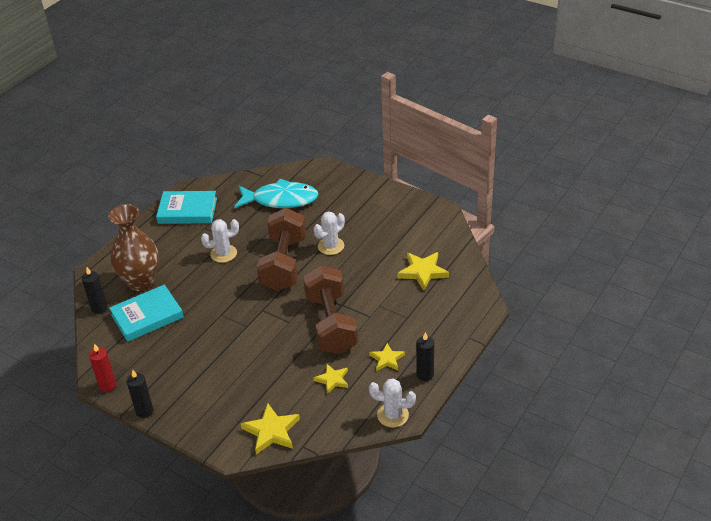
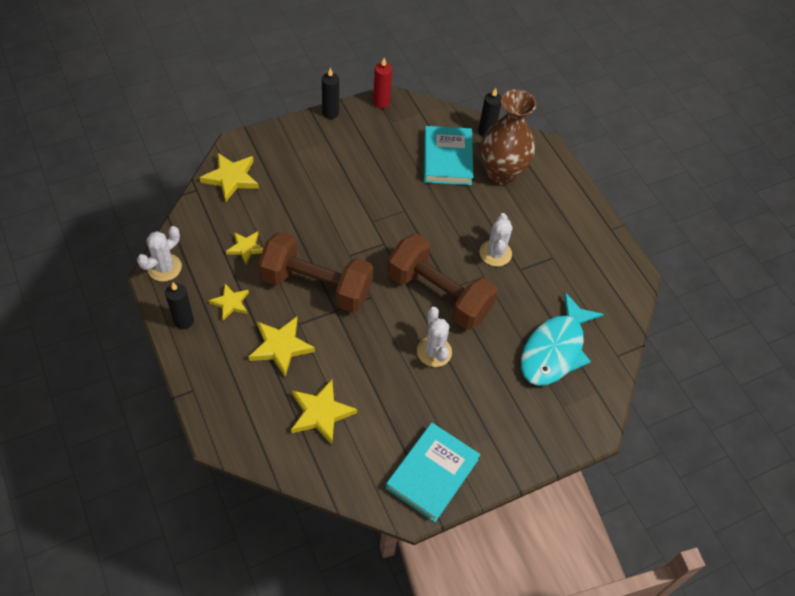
camera: 115 degrees right, 15 degrees up
turquoise book [156,191,217,224] -> turquoise book moved to [386,423,480,522]
none -> yellow star [248,317,315,377]

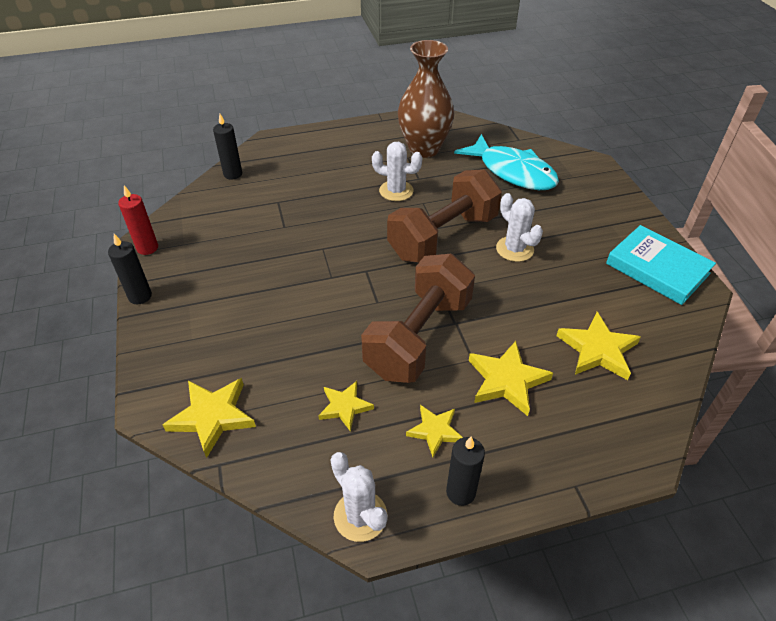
camera: 75 degrees left, 10 degrees down
white cactus [417,307,452,367] -> white cactus turned 60 degrees clockwise [496,193,543,262]
turquoise book [424,126,473,185] -> none
brown vase [481,89,536,185] -> brown vase moved to [398,40,454,158]

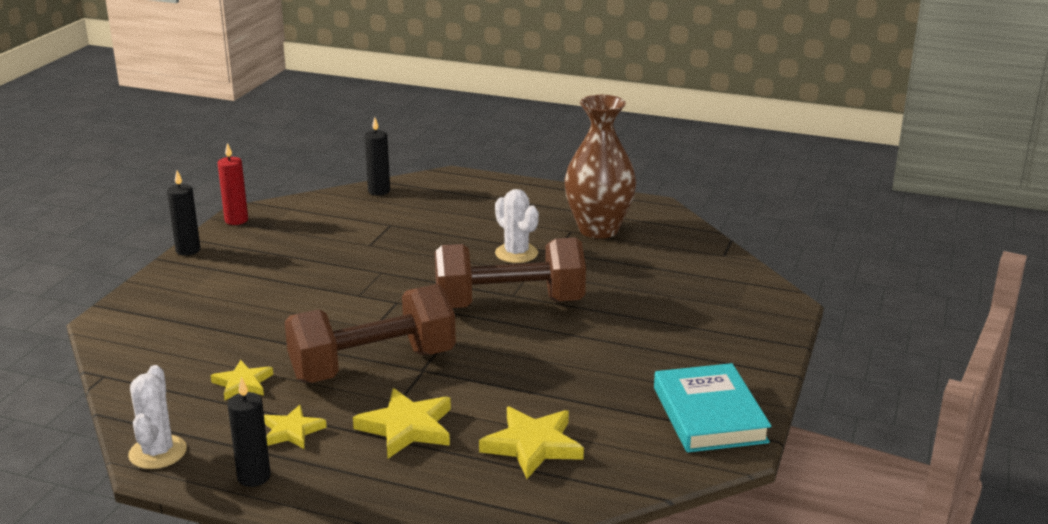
camera: 35 degrees right, 20 degrees down
yellow star [162,378,256,458] -> none
turquoise fish [454,134,559,190] -> none
white cactus [496,193,543,262] -> none

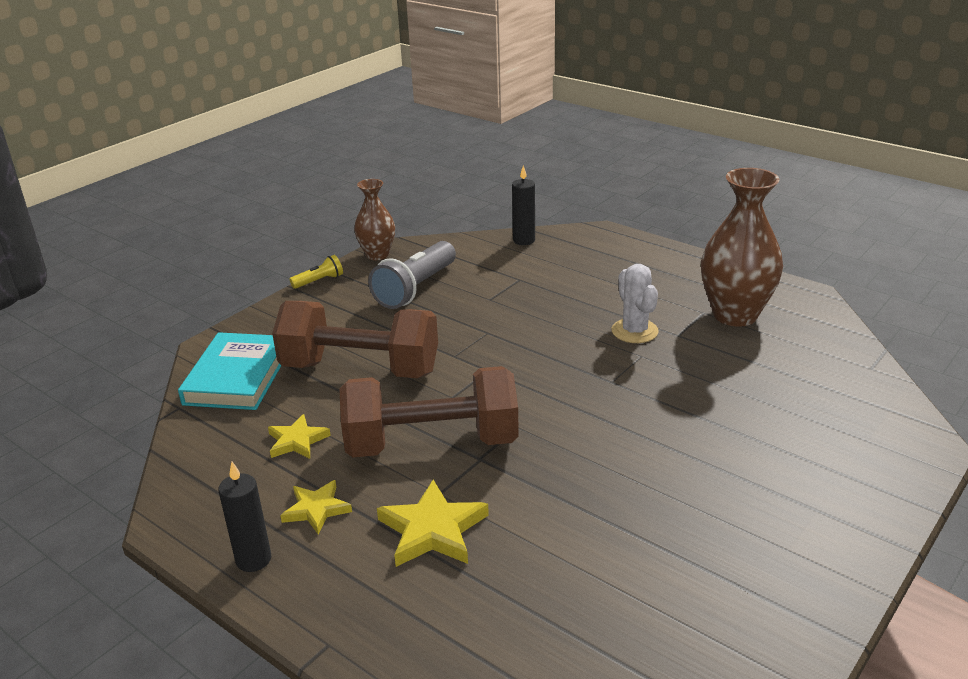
camera: 20 degrees right, 5 degrees up
white cactus [128,365,187,469] -> none
black candle [167,171,200,256] -> yellow flashlight [290,255,343,289]
red candle [217,143,248,225] -> brown vase [354,179,395,260]
brown dumbbell [435,237,586,308] -> brown dumbbell moved to [272,301,438,378]
yellow star [479,407,584,479] -> none
turquoise book [654,363,771,452] -> turquoise book moved to [178,332,281,410]
none -> grey flashlight [368,241,456,309]

